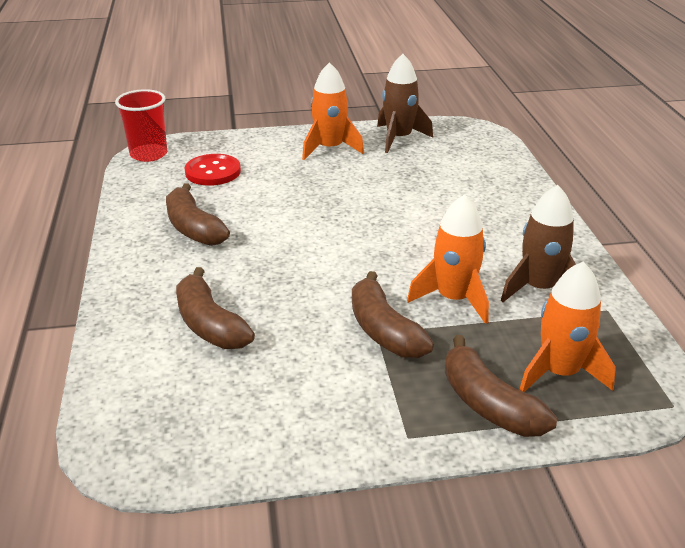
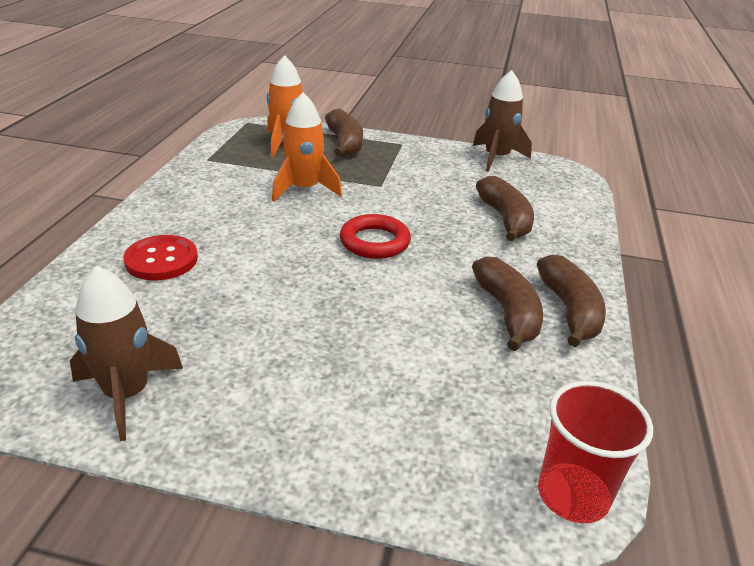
camera: 160 degrees left, 0 degrees up
red button [185,154,241,186] -> red button moved to [123,235,198,280]
orange rocket [302,62,364,160] -> none
brown banana [352,271,434,358] -> brown banana moved to [537,254,606,347]
brown rocket [501,185,576,302] -> brown rocket moved to [473,70,532,172]
none -> red ring [340,214,411,259]

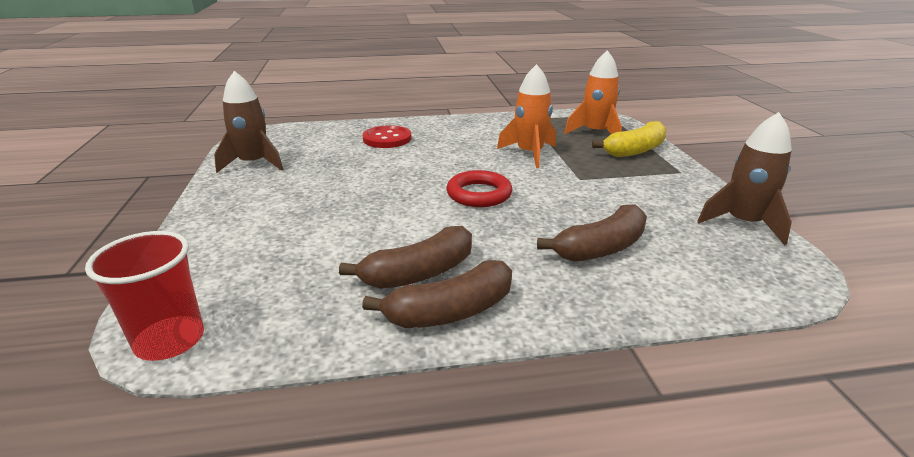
camera: 70 degrees right, 5 degrees down
brown banana [325,109,363,156] -> yellow banana [592,121,667,157]

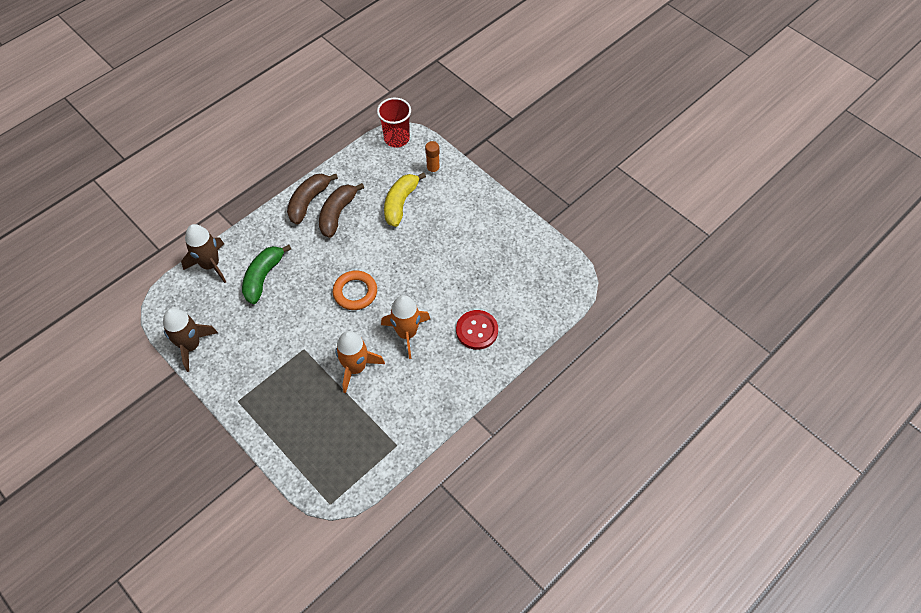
camera: 145 degrees right, 30 degrees up
brown rocket [214,71,284,173] -> brown rocket moved to [181,224,226,283]
red ring [447,170,512,207] -> orange ring [333,270,377,310]
brown banana [537,204,647,262] -> green banana [242,245,291,304]
orange rocket [564,50,622,134] -> orange rocket moved to [381,295,430,359]
yellow banana [592,121,667,157] -> yellow banana moved to [384,172,426,227]
none -> orange glue stick [425,141,440,175]

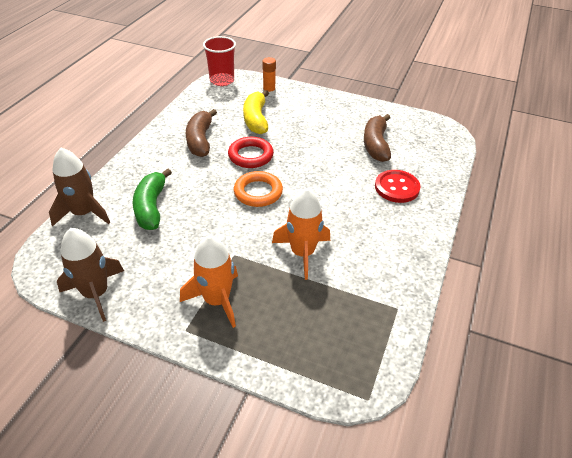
camera: 25 degrees left, 15 degrees down
brown banana [287,174,338,225] -> brown banana moved to [364,114,391,162]
orange rocket [381,295,430,359] -> orange rocket moved to [180,235,238,328]
none -> red ring [228,137,274,168]

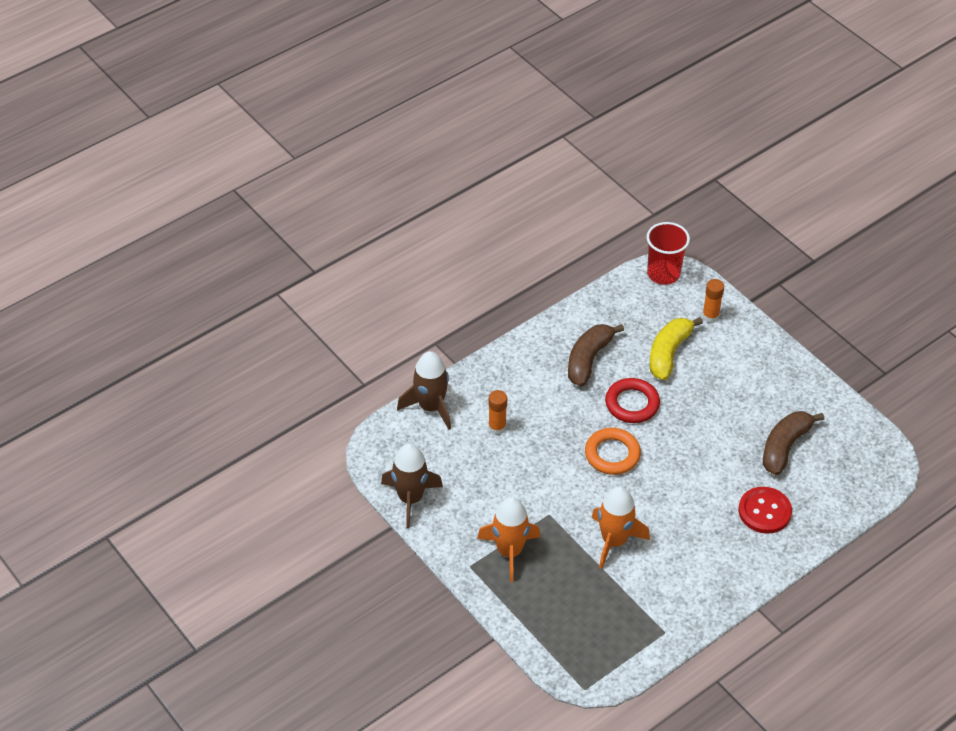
camera: 30 degrees right, 5 degrees up
green banana [133,168,172,230] -> orange glue stick [488,390,507,434]

